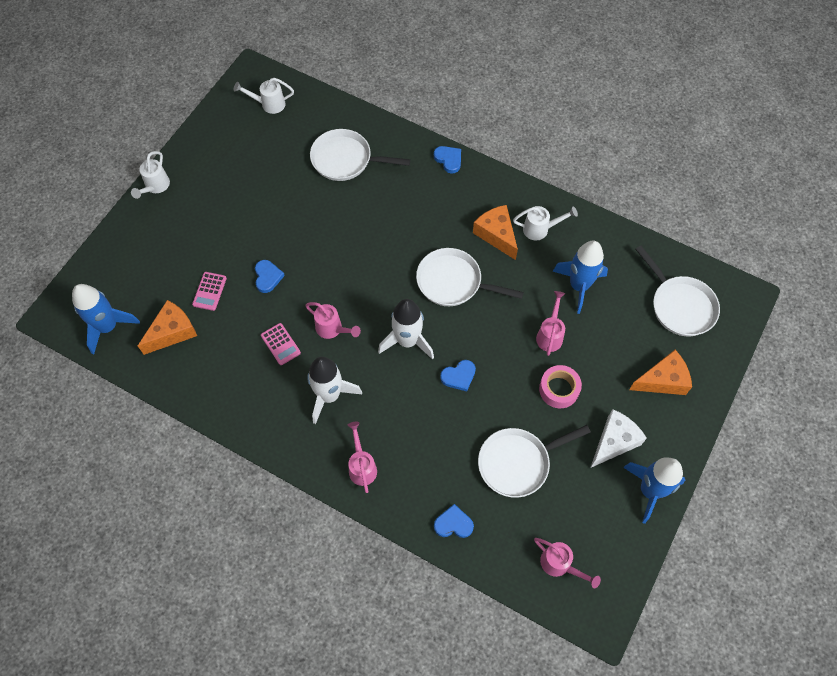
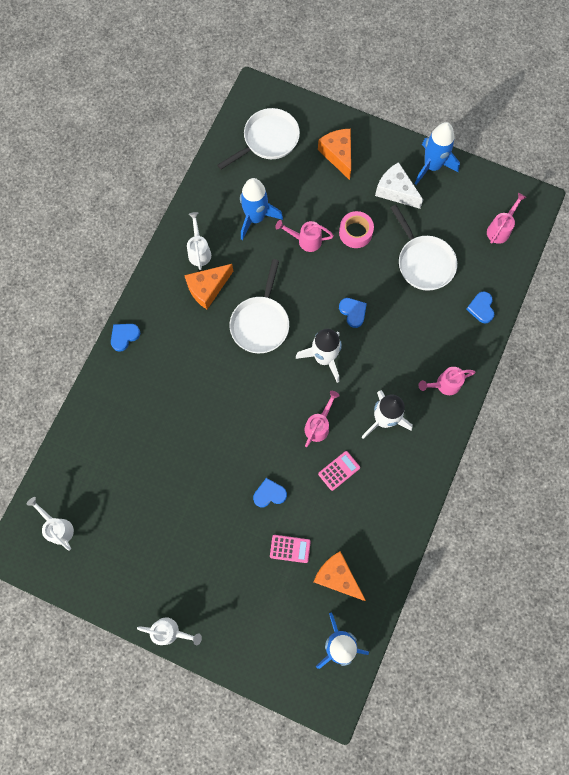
camera: 95 degrees left, 10 degrees up
white watering can [234,78,294,114] -> white watering can turned 150 degrees clockwise [27,497,74,551]
white pan [310,129,411,181] -> none

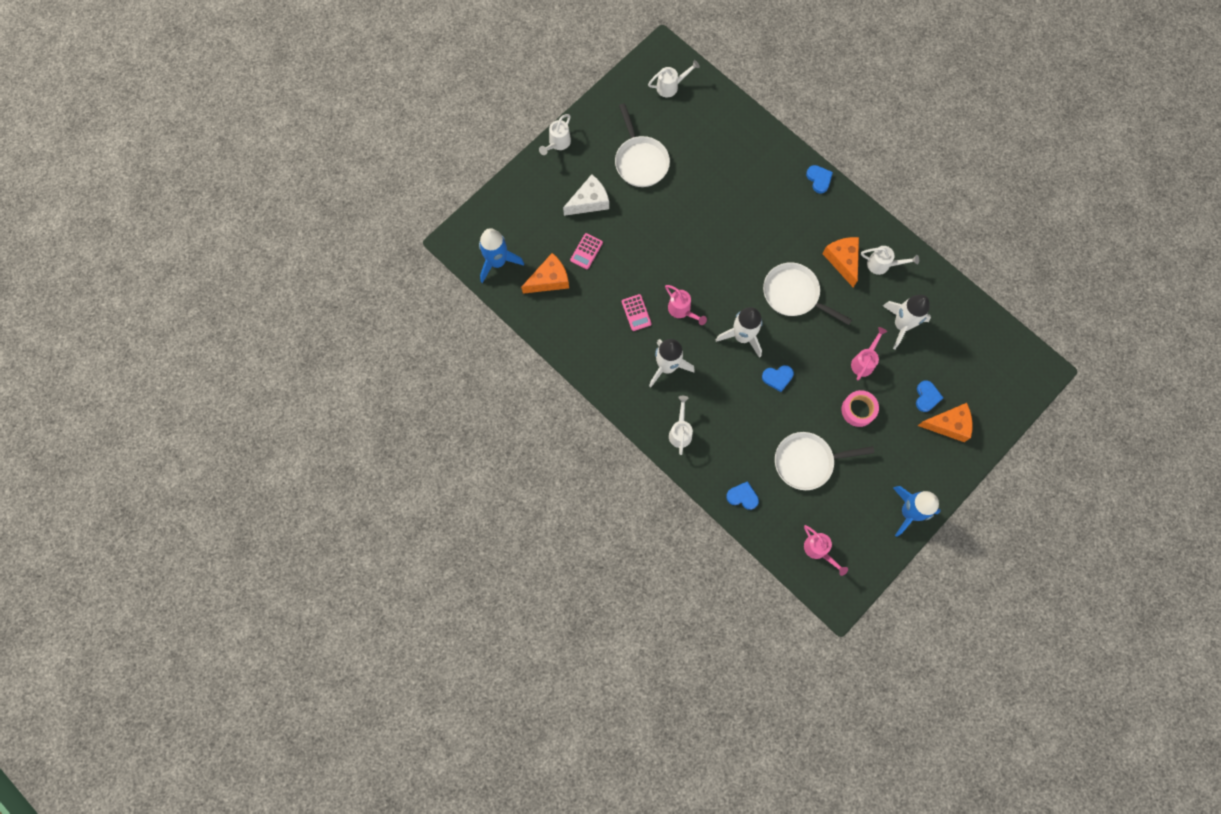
camera: 110 degrees right, 0 degrees up
white pan [217,108,300,170] -> white pan moved to [615,103,670,187]
blue rocket [240,178,283,240] -> white rocket [883,295,931,349]
blue heart [253,478,287,507] -> blue heart moved to [916,380,943,412]
white cheese [375,162,423,209] -> white cheese moved to [563,174,609,216]
pink watering can [419,367,476,395] -> white watering can [669,396,693,455]

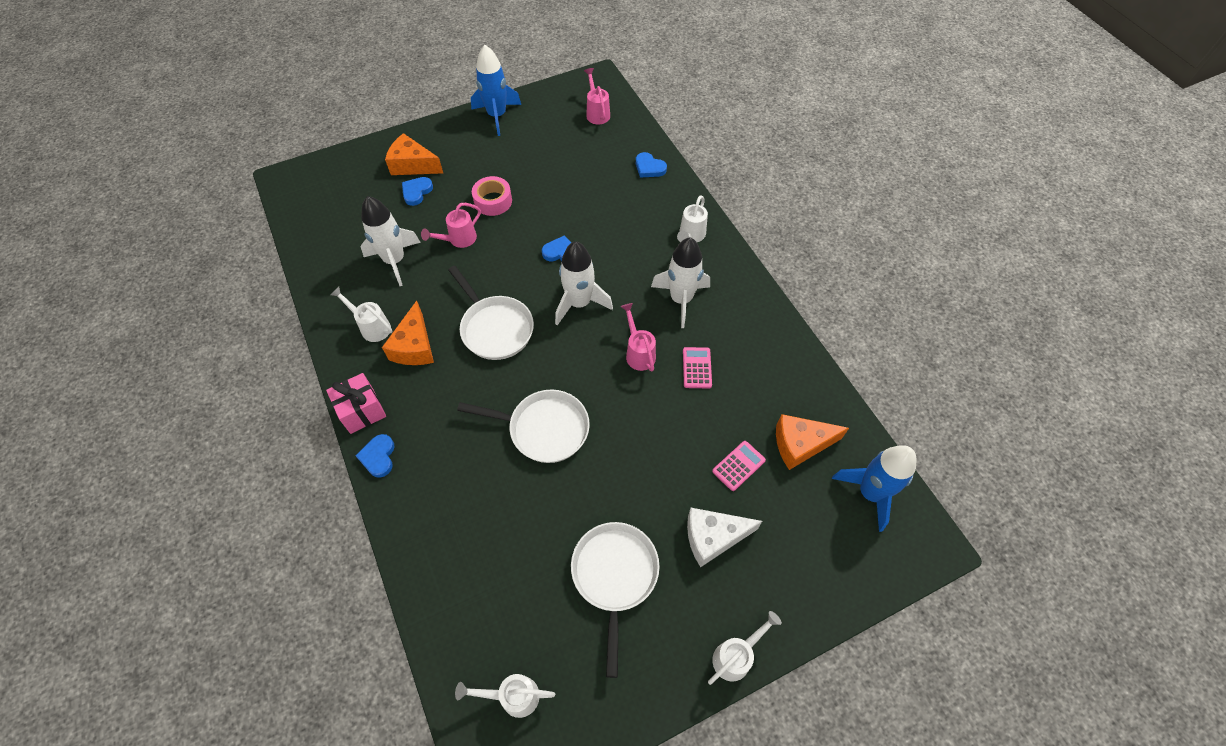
camera: 160 degrees left, 15 degrees down
white pan [775,432,875,490] -> white pan moved to [457,390,590,463]
none -> pink gift [326,373,386,434]

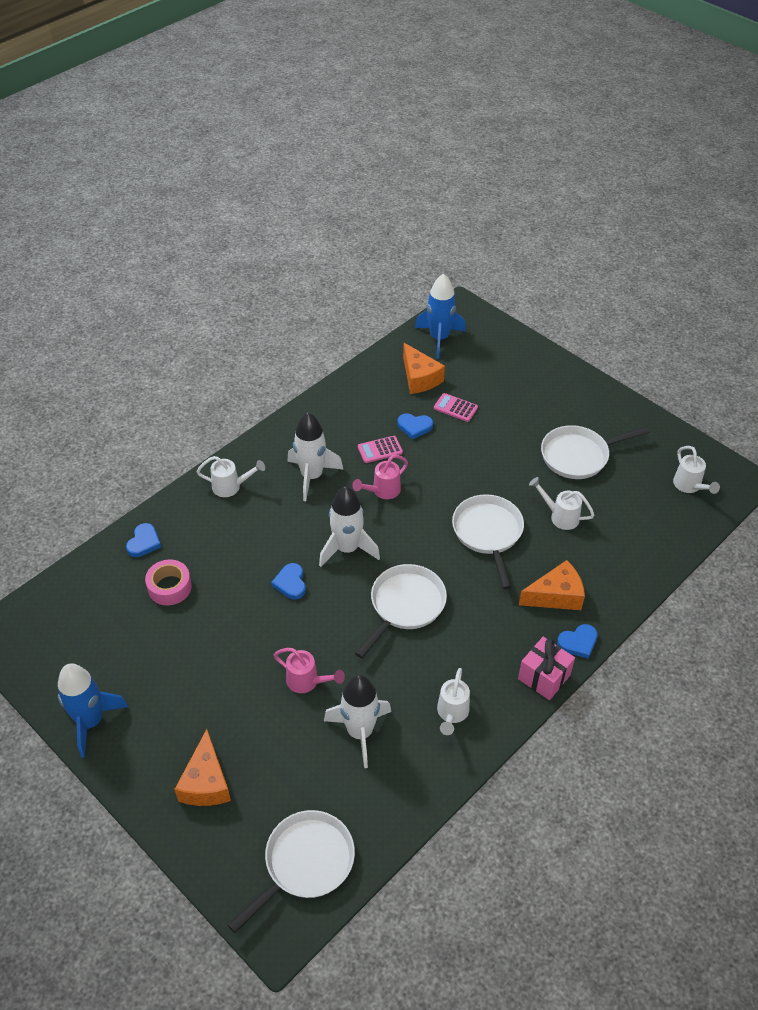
camera: 110 degrees left, 10 degrees down
orange cheese [382,301,434,365] -> orange cheese moved to [519,560,585,610]
blue heart [402,177,433,206] -> blue heart moved to [397,413,433,439]
pink tape [472,176,512,216] -> pink tape moved to [145,559,192,605]
pink watering can [584,68,610,125] -> none
white cheese [687,508,762,567] -> none
white watering can [708,611,782,685] -> white watering can moved to [529,477,594,530]
none -> white pan [228,810,355,933]

